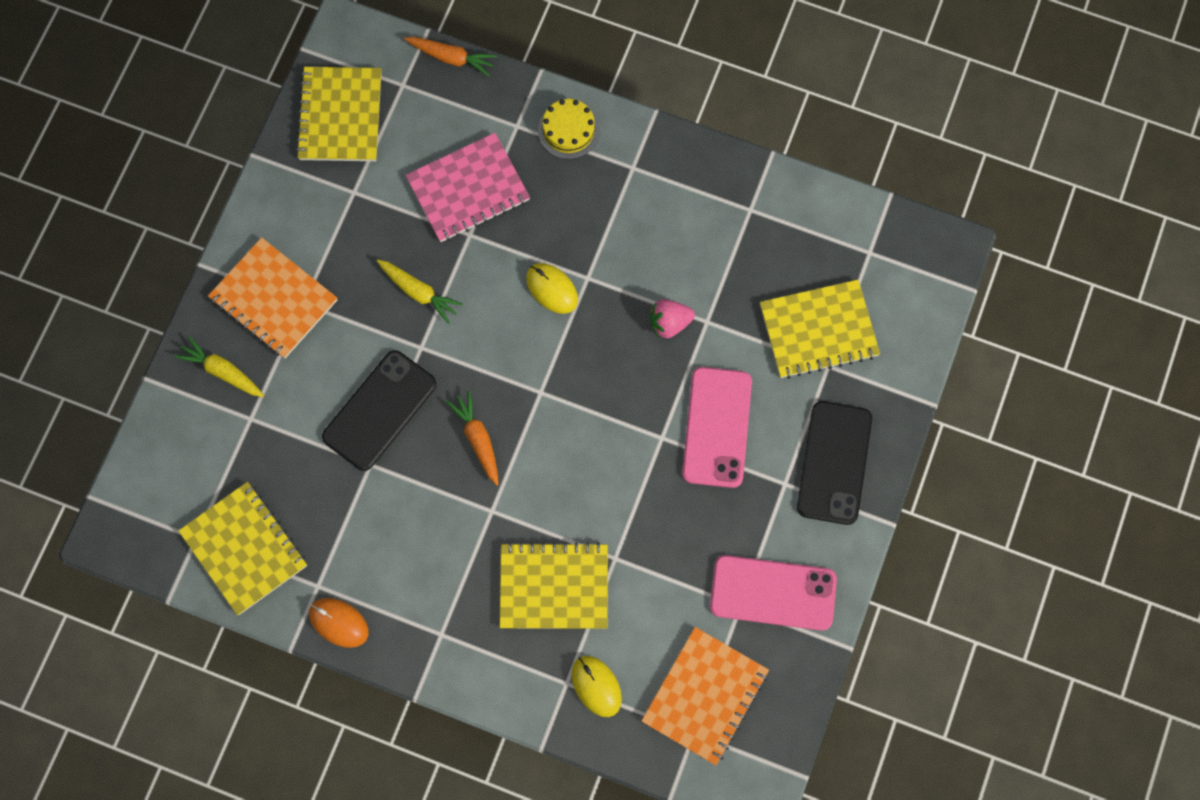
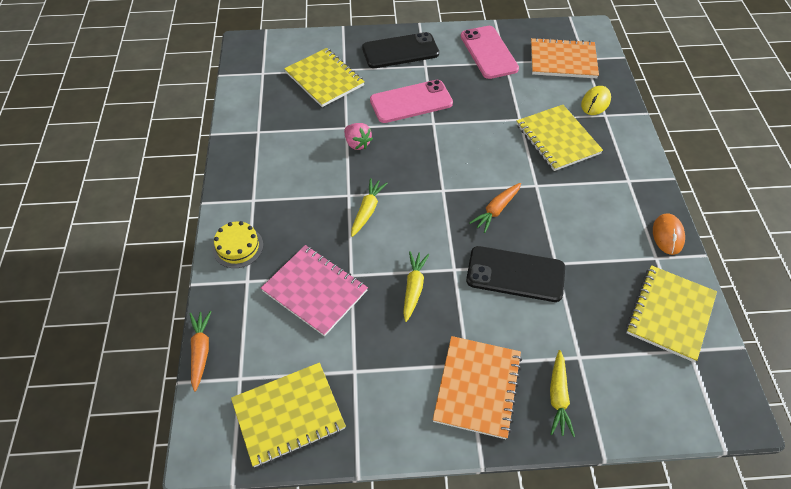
camera: 115 degrees left, 20 degrees down
yellow mouse [526,263,578,314] -> yellow carrot [351,178,388,237]

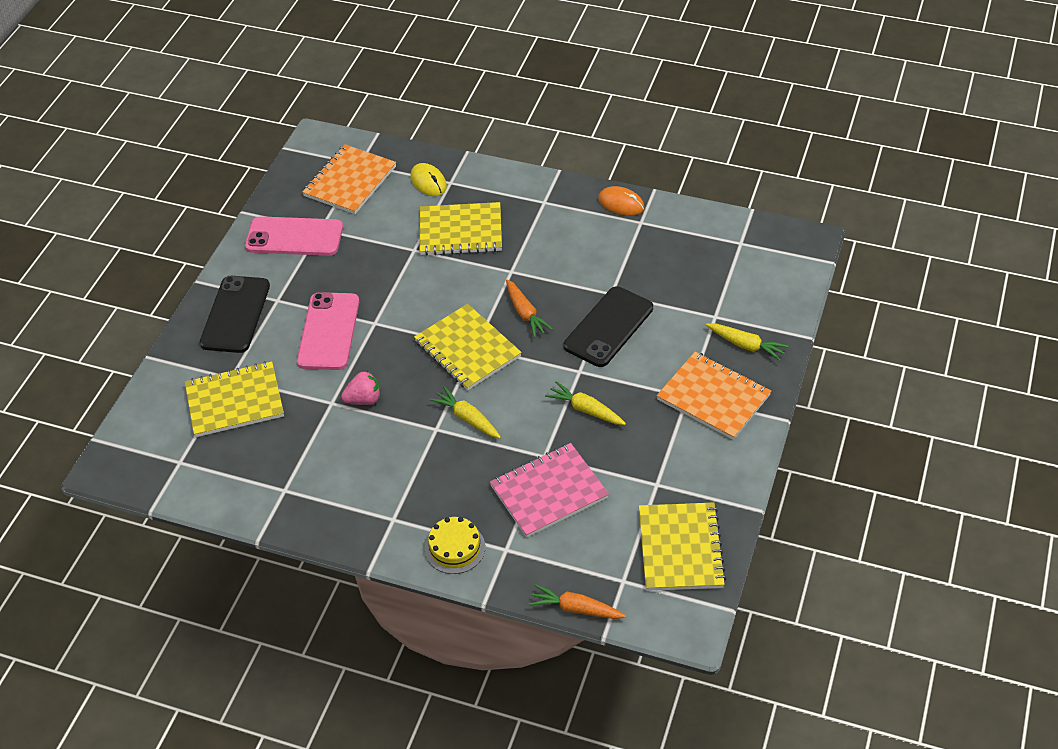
camera: 65 degrees left, 5 degrees down
yellow notebook [626,265,717,362] -> yellow notebook moved to [414,304,522,390]

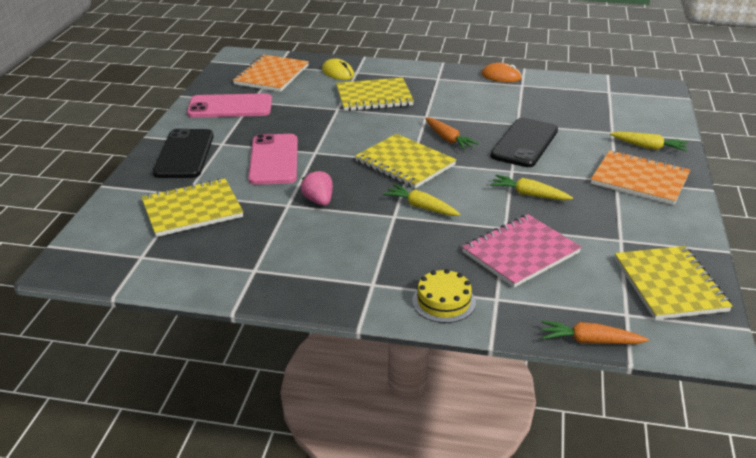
camera: 10 degrees left, 15 degrees down
pink strawberry [341,370,381,405] -> pink strawberry turned 90 degrees counterclockwise [301,170,333,206]

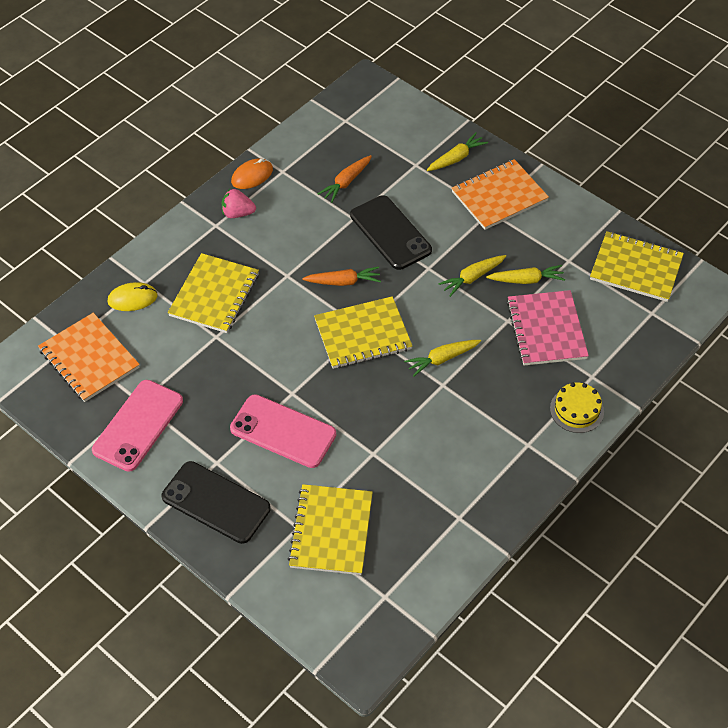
camera: 60 degrees left, 20 degrees up
pink strawberry [301,170,333,206] -> pink strawberry moved to [222,189,256,218]
orange carrot [541,321,649,344] -> orange carrot moved to [318,155,372,203]
none -> yellow carrot [486,265,565,284]

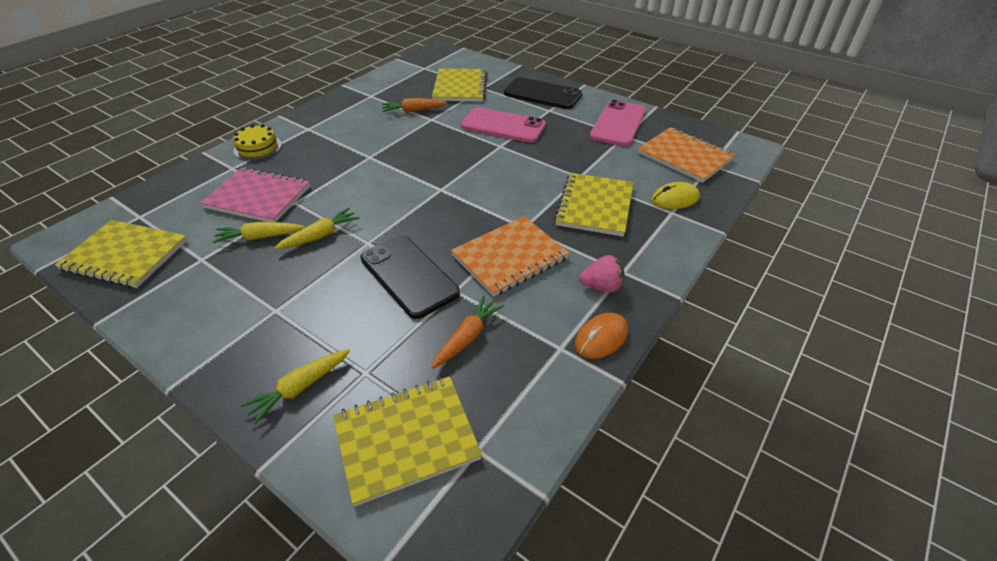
camera: 175 degrees right, 10 degrees down
orange carrot [302,266,381,286] -> orange carrot moved to [382,98,447,112]
yellow notebook [314,296,412,369] -> yellow notebook moved to [333,376,482,506]
yellow carrot [404,340,481,377] -> none
orange notebook [452,159,549,230] -> orange notebook moved to [451,216,569,297]
pink notebook [507,290,589,366] -> pink notebook turned 60 degrees counterclockwise [200,167,310,222]

